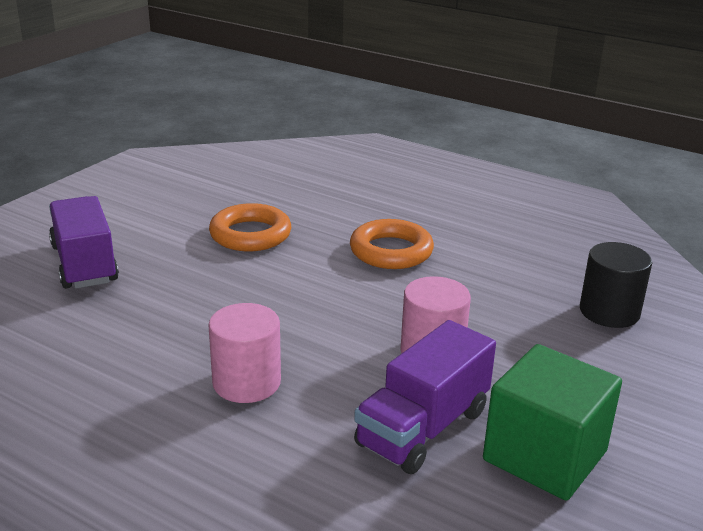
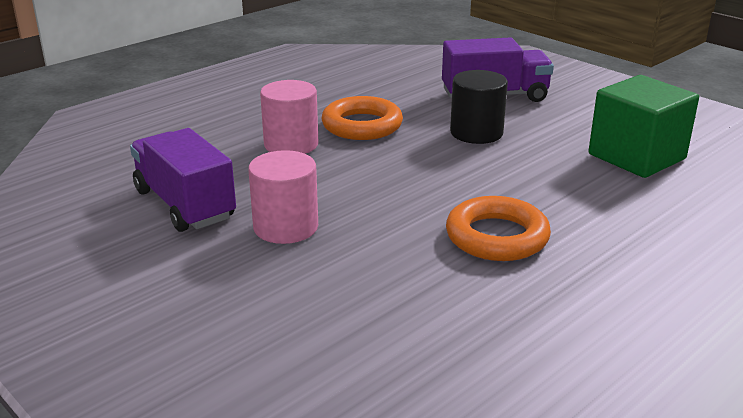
camera: 105 degrees right, 0 degrees up
orange ring [209,203,291,252] -> orange ring moved to [322,96,403,140]
green cube [483,344,622,501] -> green cube moved to [588,75,699,178]
black cylinder [580,242,652,328] -> black cylinder moved to [450,70,508,144]

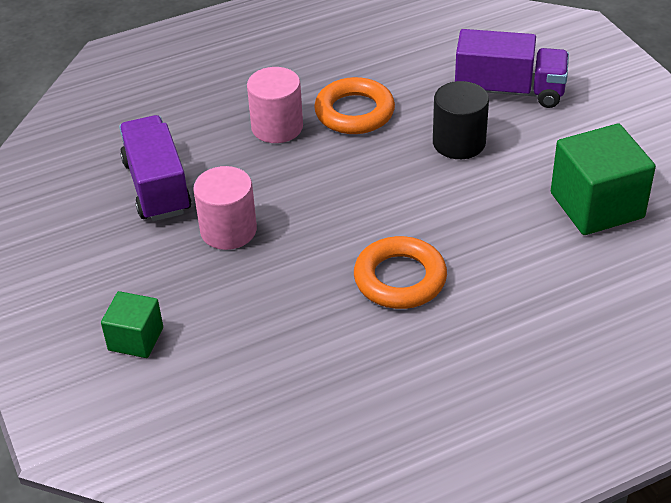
camera: 20 degrees right, 15 degrees up
none -> green cube [101,291,163,358]

